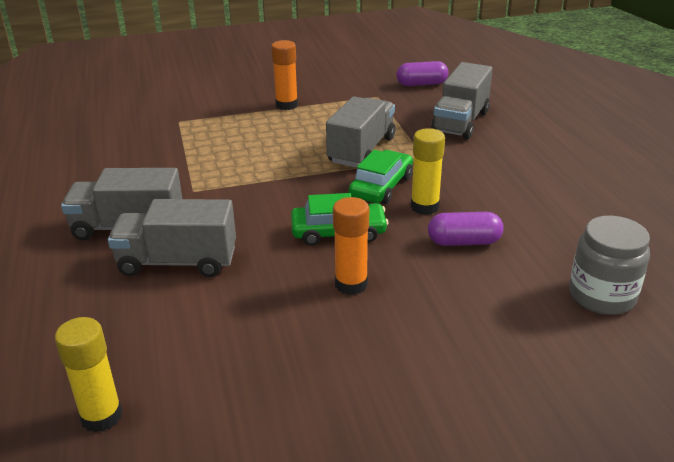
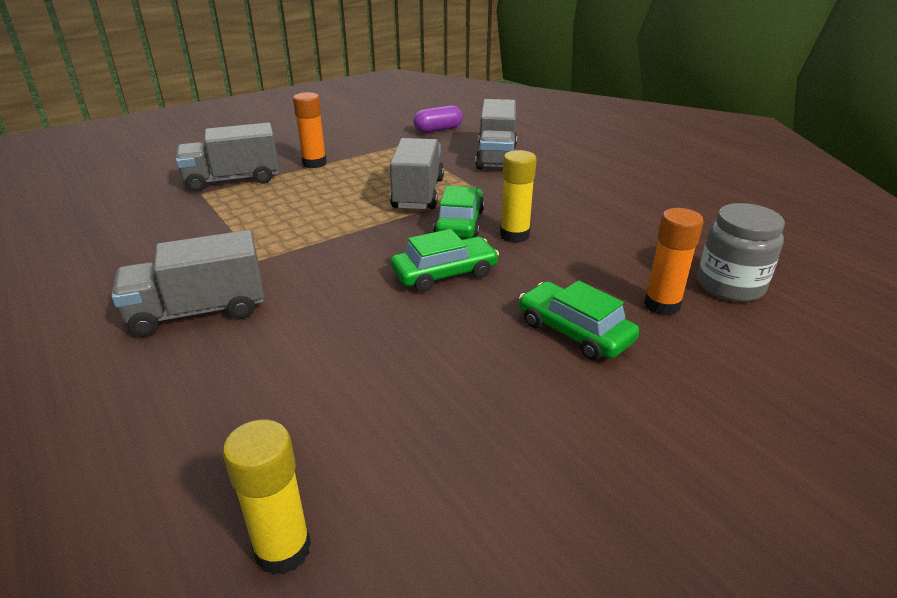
camera: 20 degrees left, 0 degrees up
grey truck [108,199,236,277] -> grey truck moved to [176,123,279,192]
orange glue stick [333,197,369,295] -> orange glue stick moved to [644,208,704,316]
purple capsule [428,212,504,246] -> none
none -> green car [519,281,639,361]

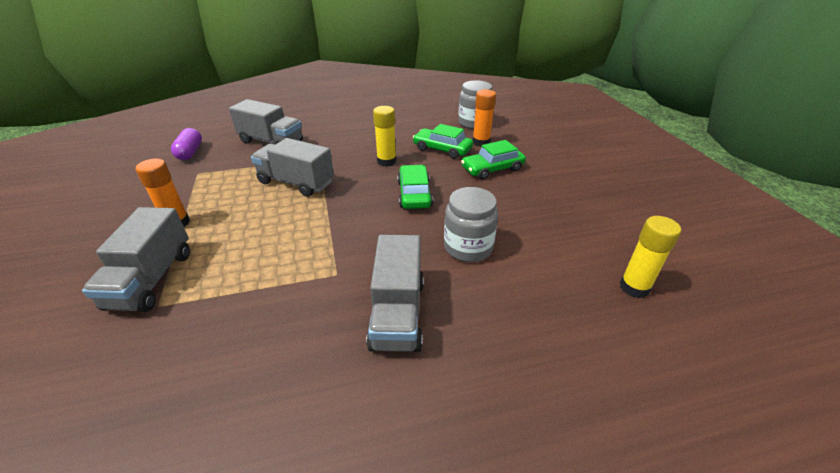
camera: 70 degrees left, 5 degrees up
green car [433,186,485,239] -> green car moved to [413,124,473,159]
none -> grey jar [444,187,498,262]

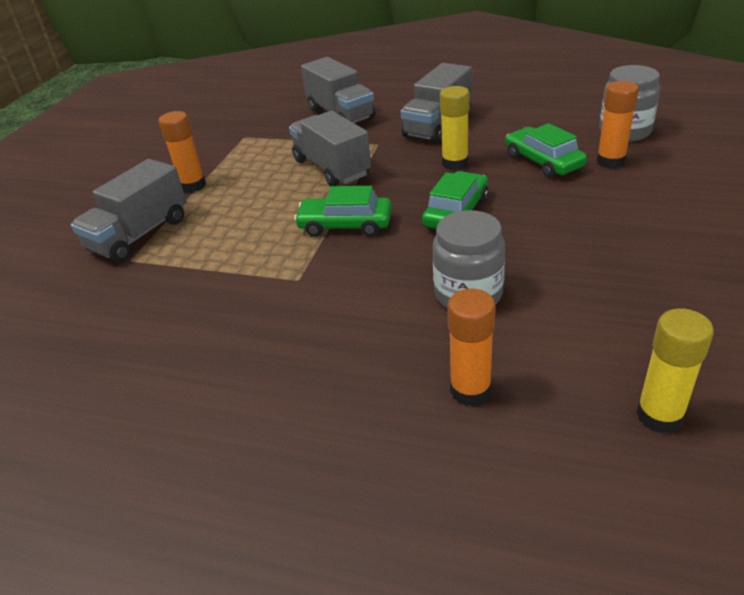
camera: 35 degrees right, 0 degrees up
purple capsule [171,128,202,160] -> none
grey truck [366,235,424,352] -> grey truck moved to [401,63,472,143]
green car [461,140,526,180] -> green car moved to [294,186,392,237]
none -> orange glue stick [447,289,496,406]

